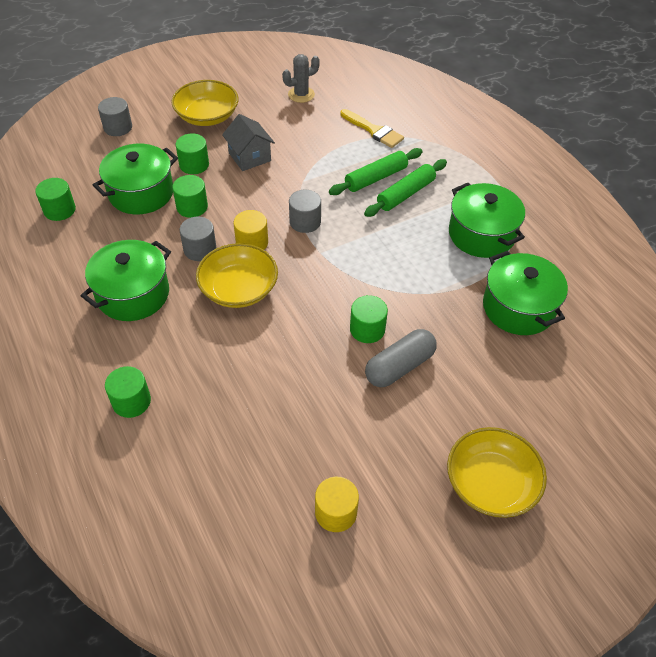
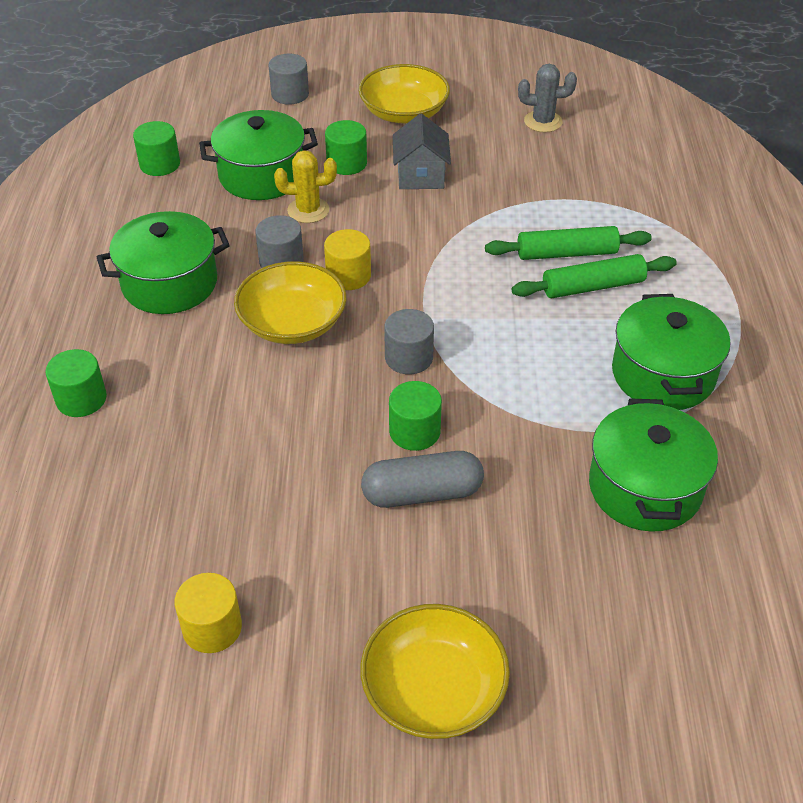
camera: 30 degrees right, 5 degrees down
green cylinder [172,175,208,218] -> yellow cactus [274,150,337,223]
grey cylinder [289,190,321,233] -> grey cylinder moved to [384,309,434,374]
yellow brush [340,109,404,148] -> none

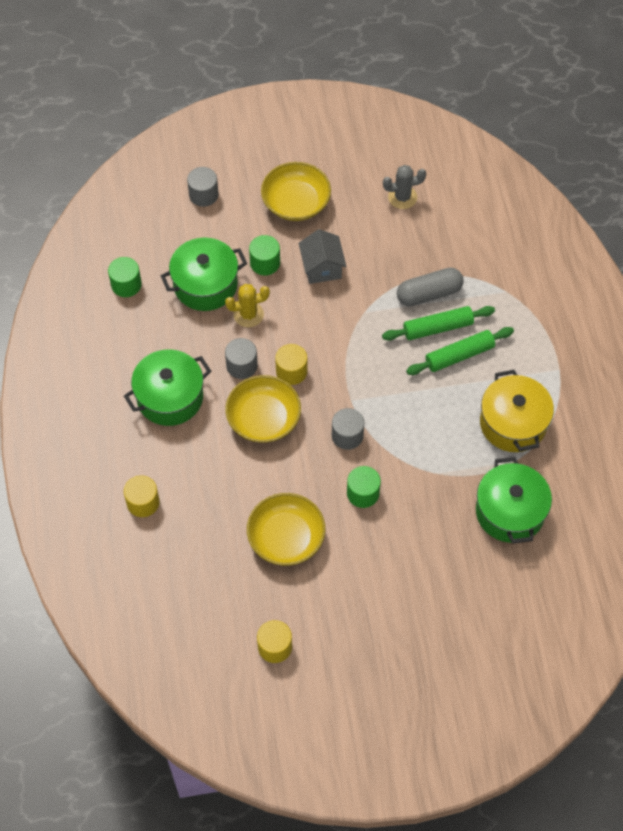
camera: 10 degrees left, 15 degrees up
green cylinder [45,349,107,417] -> yellow cylinder [124,475,160,517]
yellow bowl [360,604,510,739] -> yellow bowl moved to [247,493,325,566]
grey capsule [361,451,484,508] -> grey capsule moved to [397,268,464,307]
green pot [612,294,730,410] -> yellow pot [480,370,554,452]

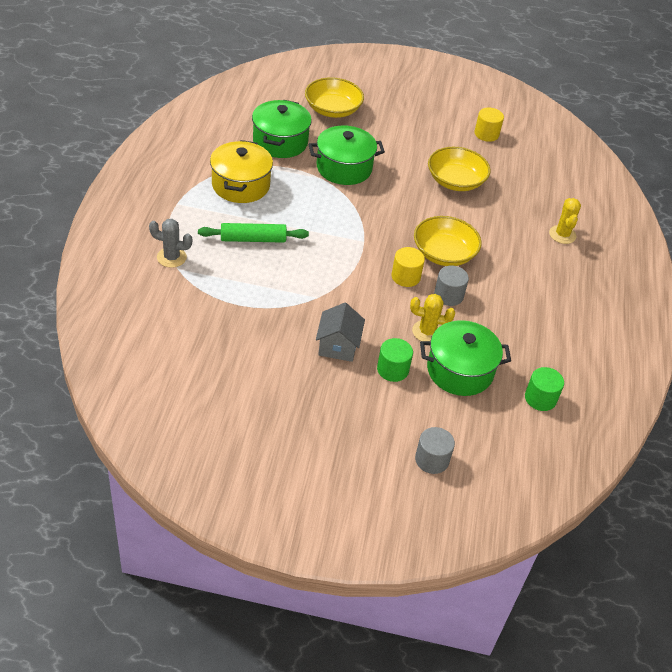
camera: 165 degrees left, 15 degrees down
green pot [124,349,211,426] -> green pot moved to [308,125,385,185]
yellow cylinder [124,475,160,517] -> yellow cactus [549,198,581,244]
yellow bowl [261,162,331,221] -> yellow bowl moved to [305,77,364,118]
grey cylinder [332,408,364,450] -> none
green cylinder [347,466,381,508] -> none
green rolling pin [382,306,495,341] -> none
grey cactus [383,165,426,209] -> grey cactus moved to [149,219,192,268]
grey capsule [397,268,464,307] -> none

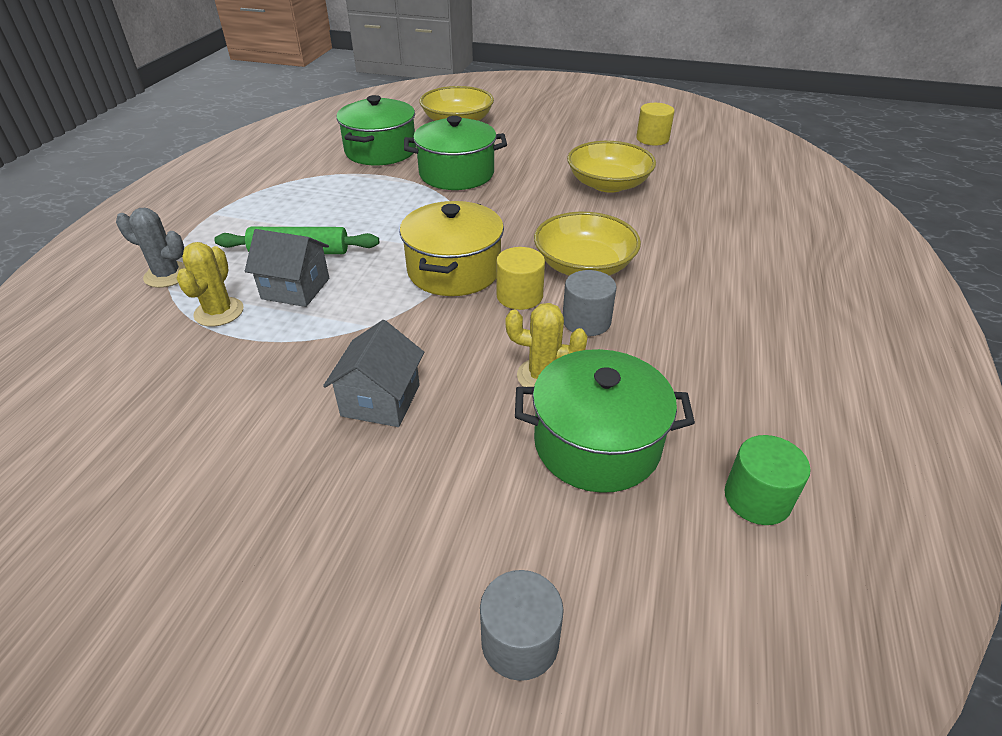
camera: 10 degrees right, 5 degrees down
yellow pot [210,140,273,203] -> yellow pot moved to [400,201,504,296]
green cylinder [377,338,413,382] -> none
yellow cactus [549,198,581,244] -> yellow cactus moved to [176,242,243,327]
none -> grey house [245,229,329,307]

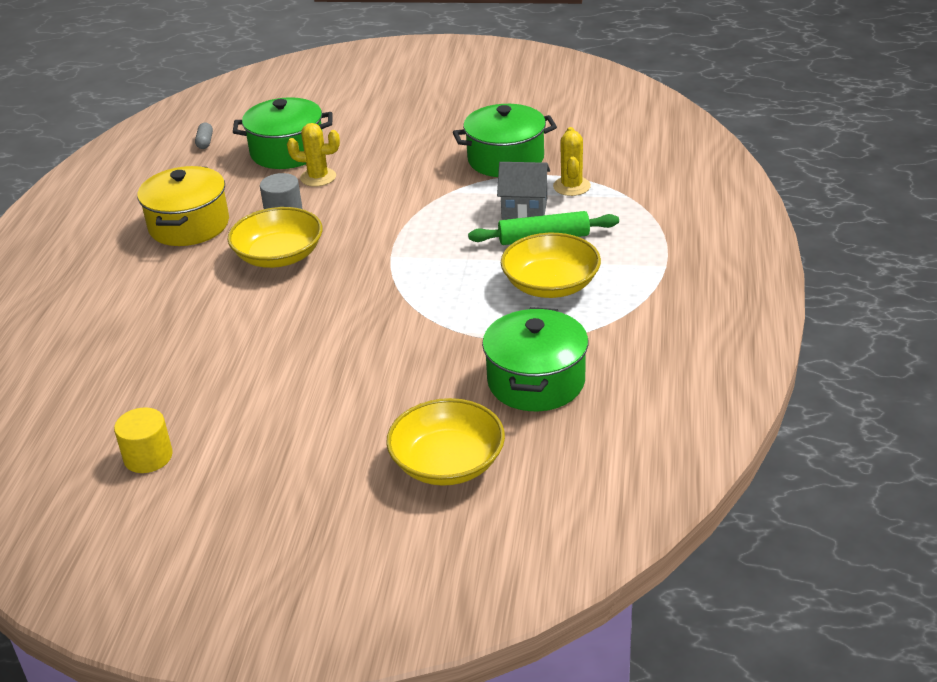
camera: 175 degrees right, 5 degrees down
grey cactus [116,208,186,288] -> none
grey house [323,320,424,427] -> none
yellow pot [400,201,504,296] -> yellow pot moved to [138,166,229,246]
green pot [404,116,507,190] -> green pot moved to [453,104,557,177]
grey cylinder [480,570,564,681] -> none
yellow cylinder [496,247,545,310] -> none
yellow bowl [567,141,656,193] -> yellow bowl moved to [501,233,601,298]
green cylinder [725,435,811,525] -> grey capsule [195,123,213,149]

